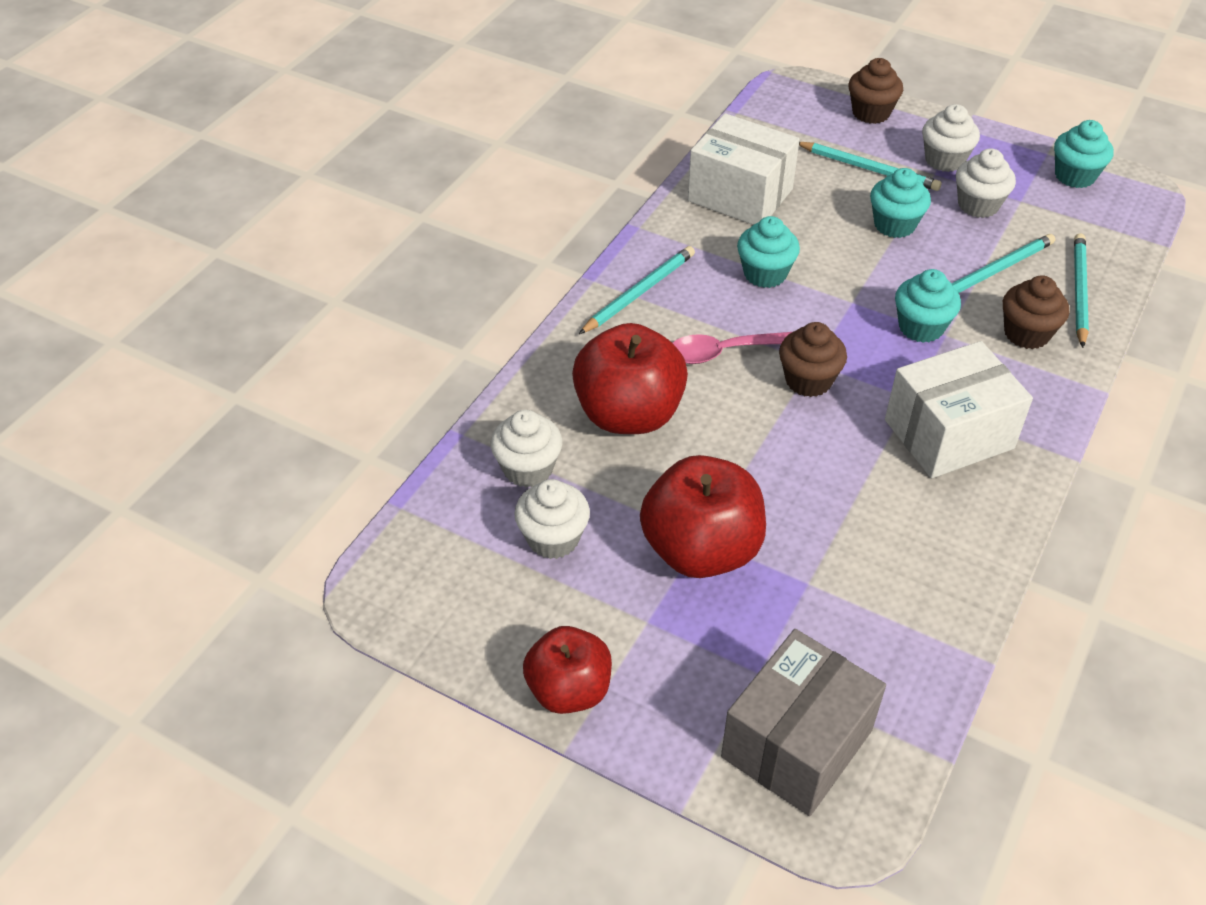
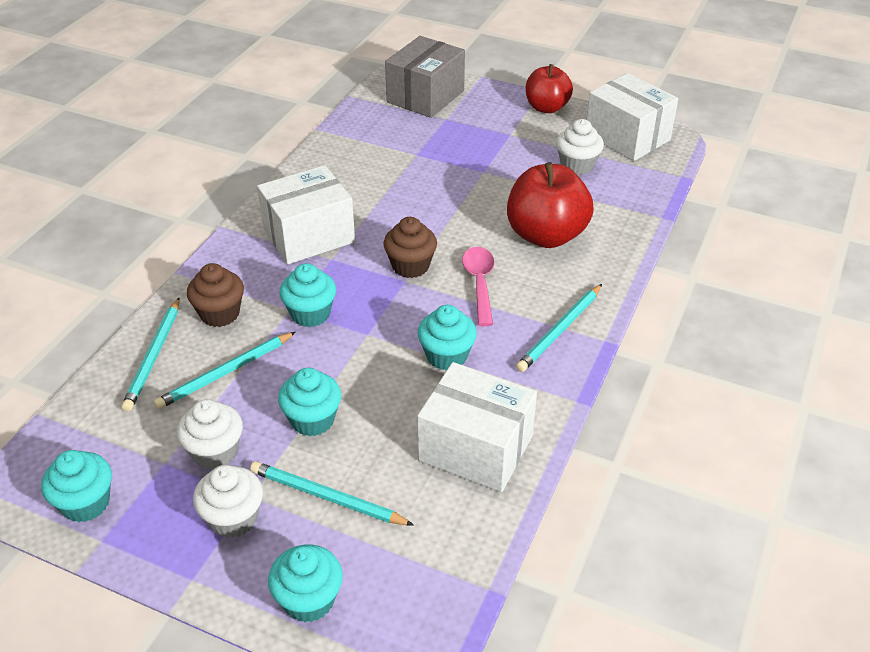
camera: 175 degrees right, 5 degrees down
white cupcake [491,410,562,488] -> none
red apple [640,455,766,578] -> none
pink spoon [673,332,792,364] -> pink spoon turned 75 degrees counterclockwise [462,247,494,326]
brown cupcake [848,58,903,124] -> turquoise cupcake [268,545,343,623]
none -> white box [587,73,678,161]

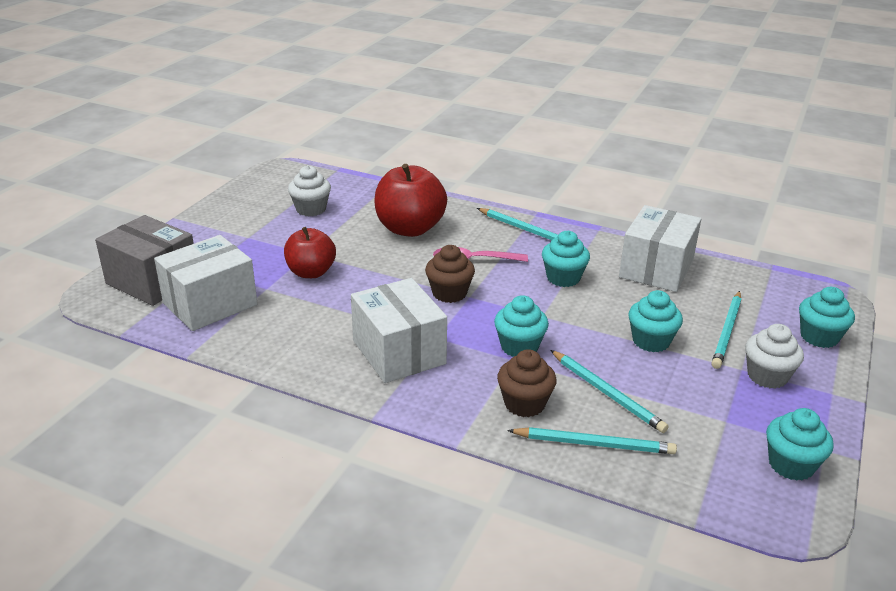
camera: 90 degrees left, 10 degrees down
white cupcake [177,399,243,470] -> none
red apple [526,64,573,113] -> red apple moved to [284,227,336,278]
white box [587,73,678,161] -> white box moved to [154,235,258,331]

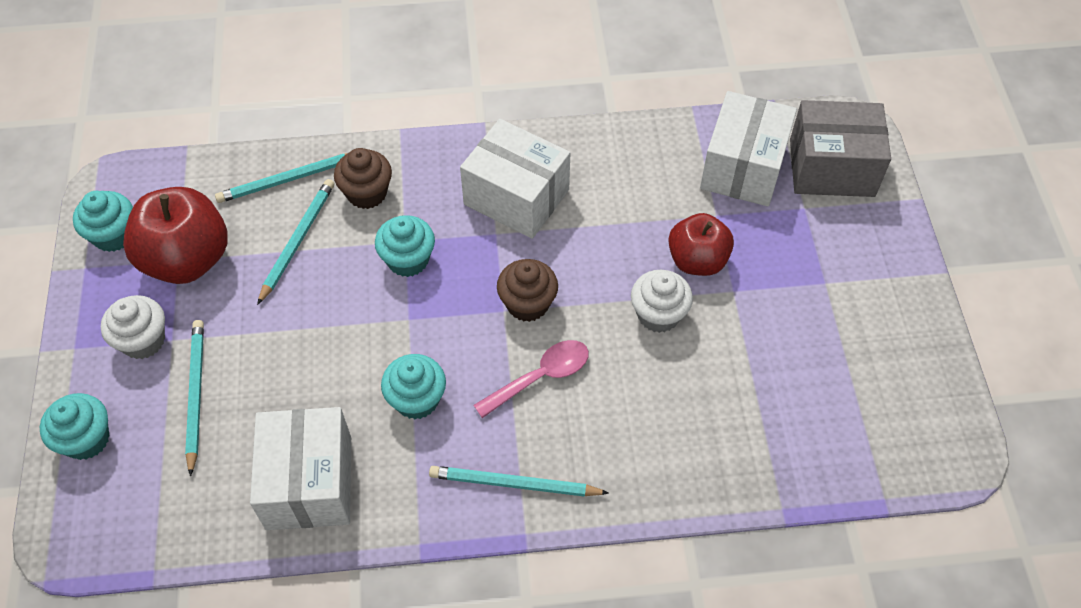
camera: 150 degrees right, 25 degrees up
white cupcake [288,165,331,216] -> white cupcake moved to [631,270,693,333]
red apple [375,164,447,237] -> red apple moved to [123,187,227,284]
turquoise pencil [550,350,669,433] -> turquoise pencil turned 90 degrees clockwise [257,179,335,305]
turquoise cupcake [628,290,683,352] -> none

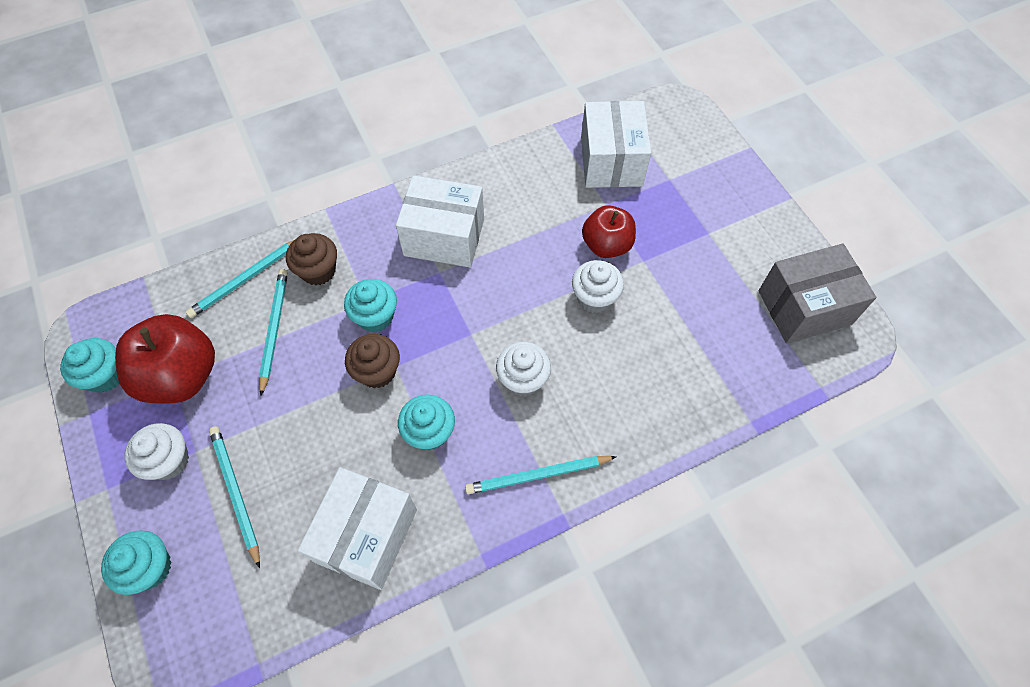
camera: 20 degrees left, 5 degrees up
white box [250,407,351,530] -> white box turned 45 degrees clockwise [298,467,417,590]
pink spoon [473,340,589,418] -> white cupcake [496,342,551,396]
brown cupcake [497,259,558,322] -> brown cupcake moved to [345,334,400,388]
grey box [790,100,891,197] -> grey box moved to [758,243,876,344]

